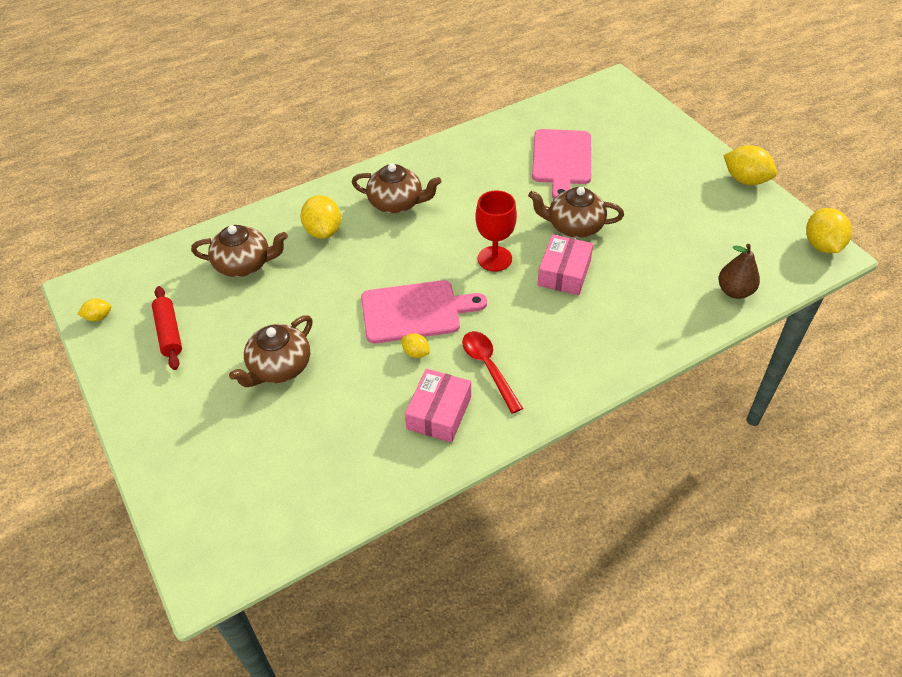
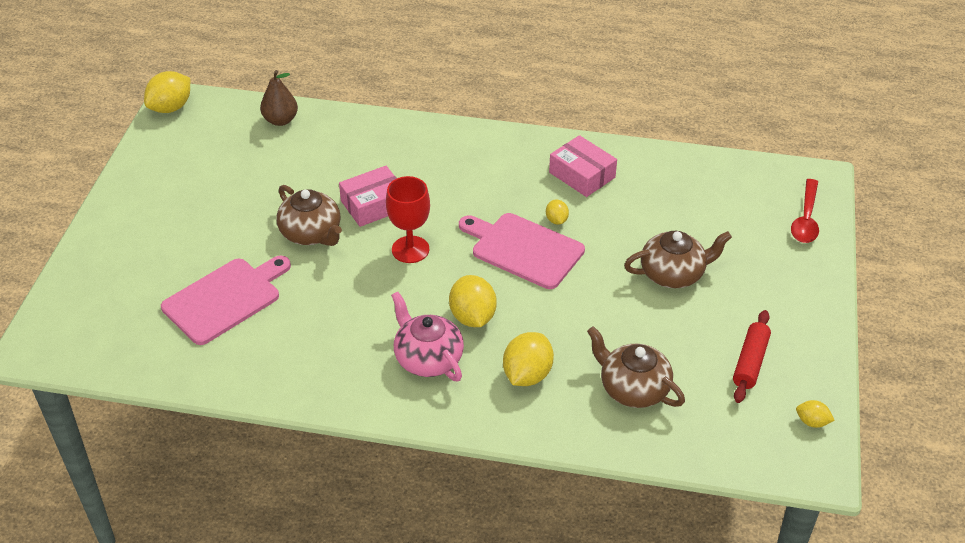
camera: 140 degrees left, 5 degrees down
brown teapot [352,164,441,214] -> pink teapot [391,292,464,381]
pink box [405,369,471,442] -> pink box turned 75 degrees clockwise [549,135,617,197]
red spoon [462,331,523,414] -> red spoon moved to [791,179,819,243]
yellow lemon [723,145,777,185] -> yellow lemon moved to [449,275,497,327]

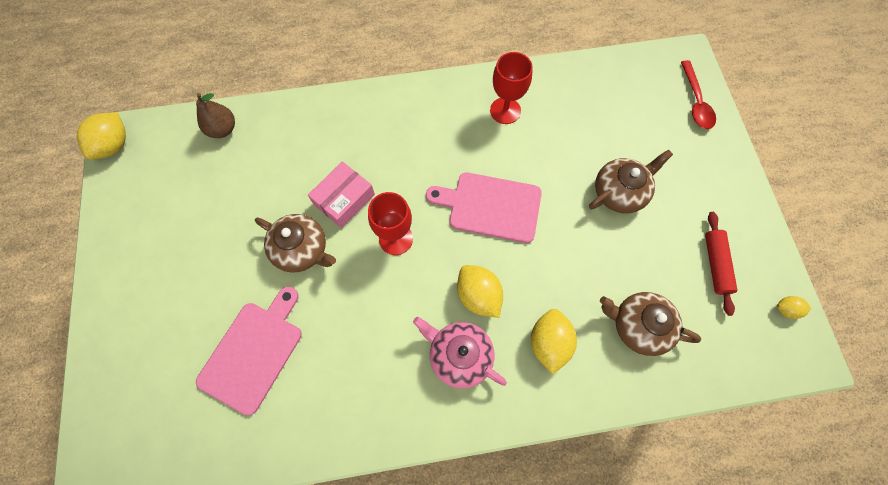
camera: 20 degrees left, 25 degrees up
yellow lemon [546,200,569,225] -> none
pink box [549,135,617,197] -> red goblet [490,52,533,124]

